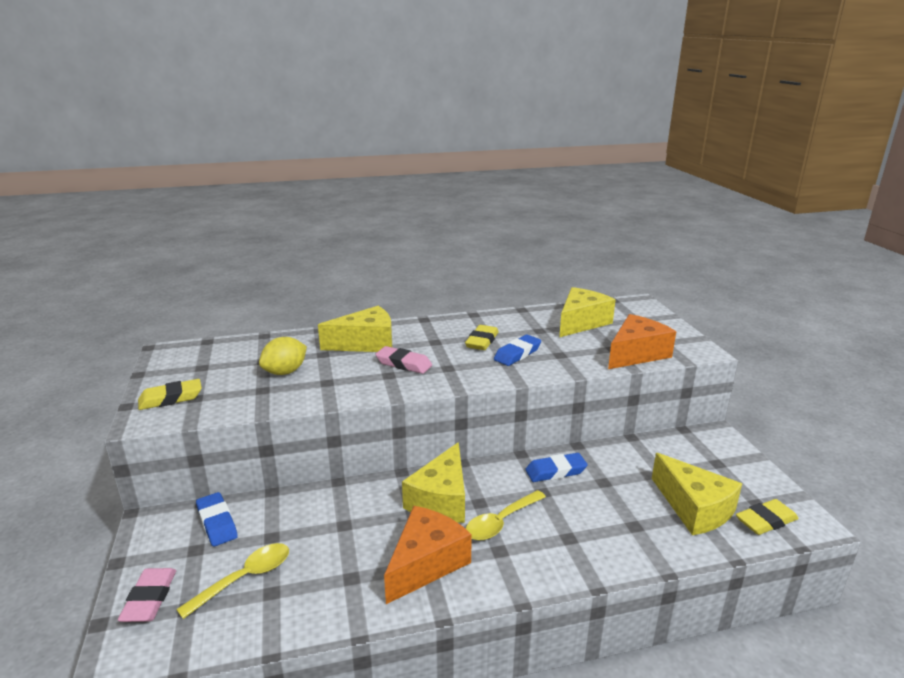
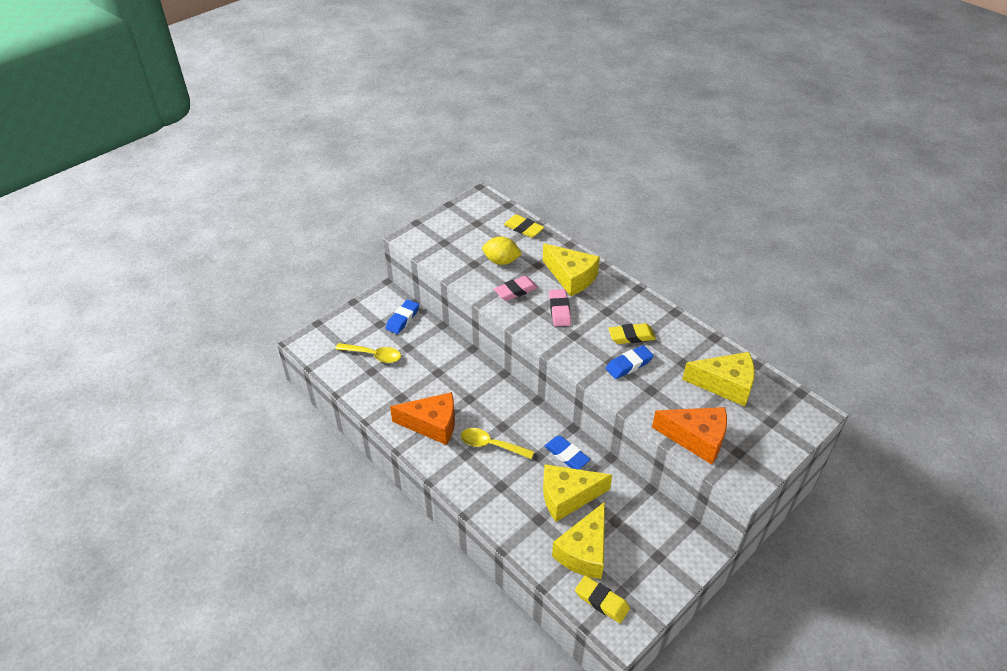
camera: 60 degrees right, 20 degrees up
pink eraser [118,568,176,622] -> pink eraser moved to [494,276,538,301]
yellow eraser [138,379,202,410] -> yellow eraser moved to [504,214,544,238]
yellow cheese [402,442,465,523] -> yellow cheese moved to [543,464,612,522]
blue eraser [494,335,541,366] -> blue eraser turned 45 degrees counterclockwise [606,345,654,379]

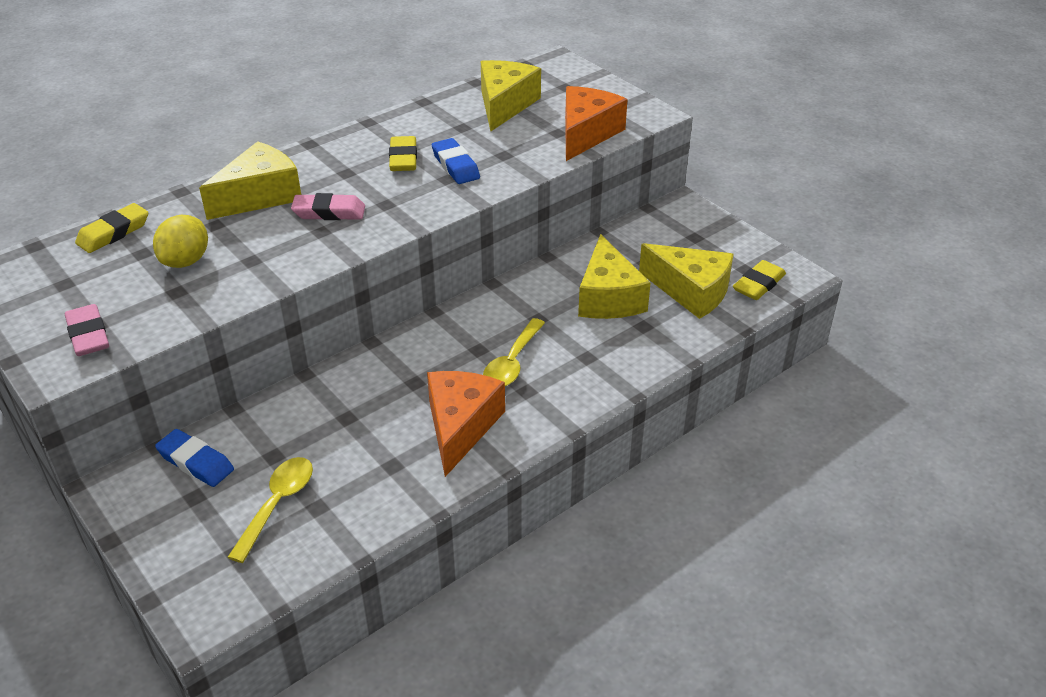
camera: 85 degrees left, 5 degrees down
pink eraser [494,276,538,301] -> pink eraser moved to [65,304,109,356]
blue eraser [544,436,590,469] -> none

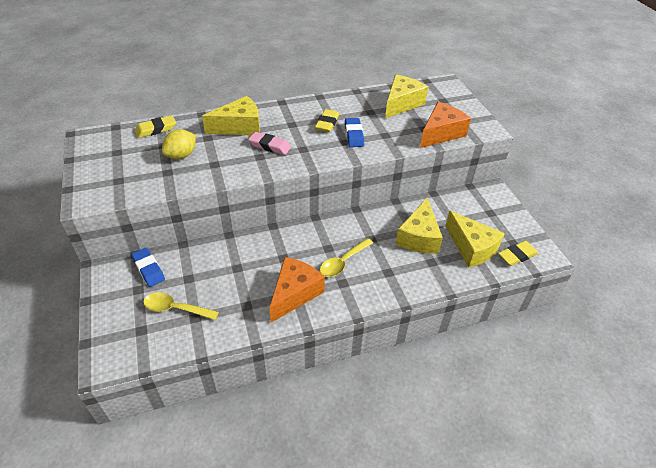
camera: 20 degrees right, 5 degrees up
pink eraser [65,304,109,356] -> none
yellow spoon [228,457,313,563] -> yellow spoon turned 120 degrees counterclockwise [143,292,219,320]

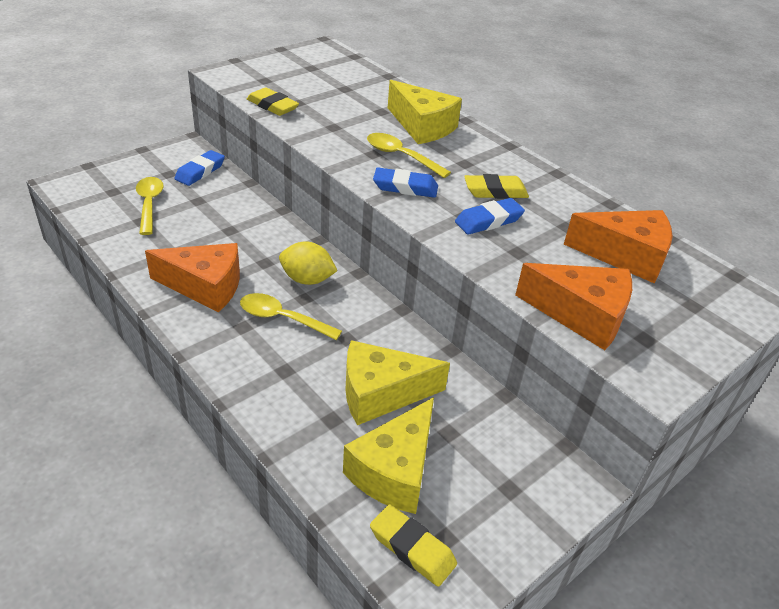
camera: 65 degrees right, 5 degrees down
yellow eraser [135,115,176,138] -> yellow eraser moved to [247,87,299,116]
yellow lemon [162,130,196,159] -> yellow lemon moved to [279,241,337,285]
pink eraser [248,132,291,155] -> yellow spoon [367,133,451,178]
yellow cheese [385,75,428,119] -> orange cheese [564,210,673,284]
none -> blue eraser [373,168,438,198]

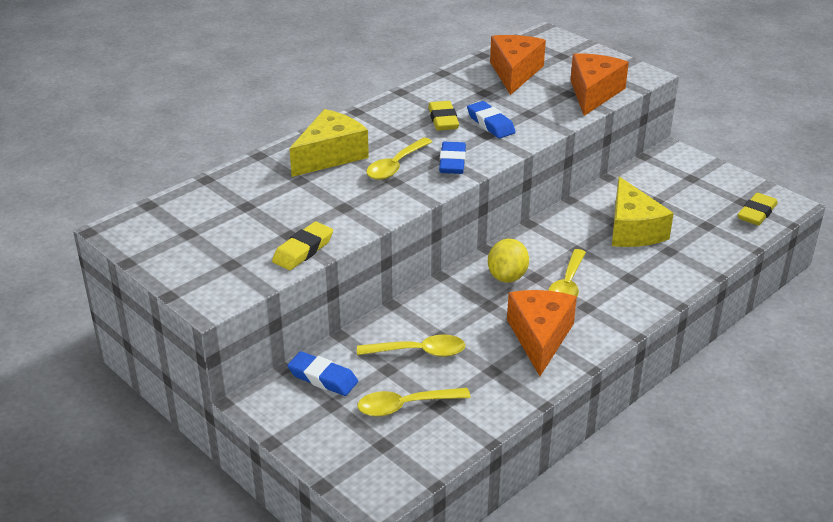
camera: 90 degrees left, 5 degrees down
yellow cheese [343,397,434,514] -> none
none -> yellow spoon [357,334,465,357]

